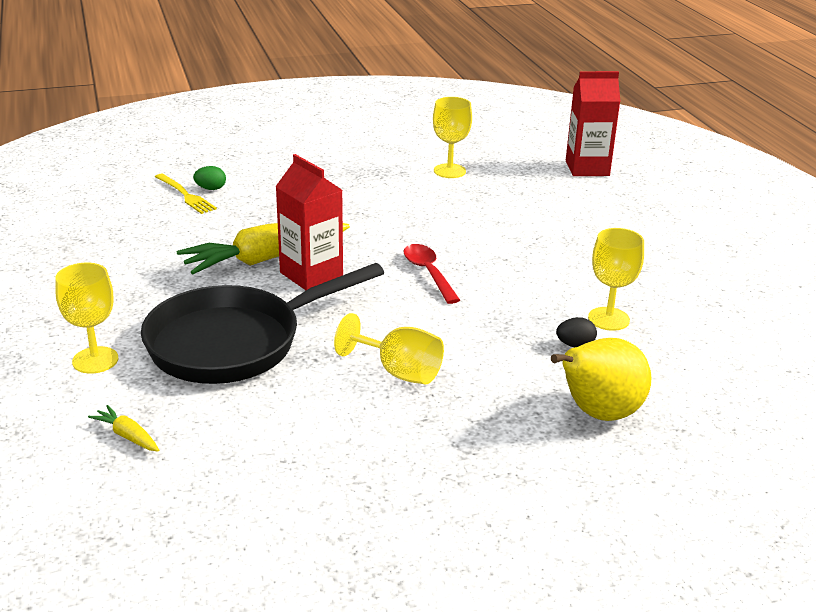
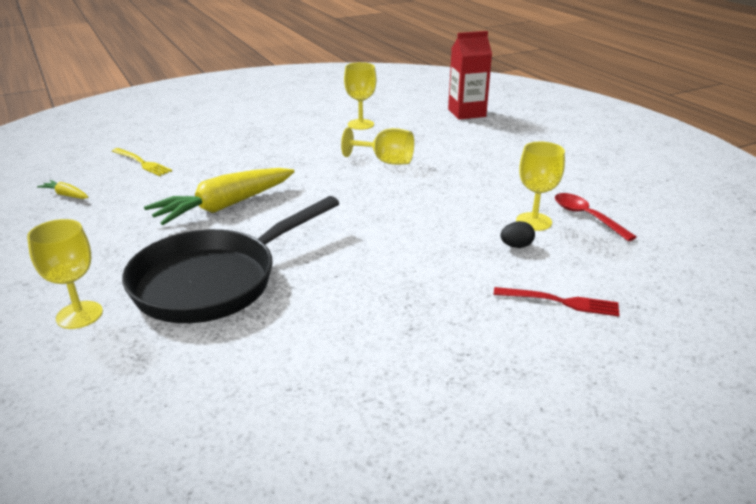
camera: 10 degrees left, 0 degrees up
yellow carrot [88,405,159,452] -> yellow carrot moved to [37,180,88,199]
green egg [193,166,226,190] -> none
red carton [275,154,343,290] -> none
yellow goblet [334,313,444,385] -> yellow goblet moved to [341,127,414,165]
red spoon [404,244,460,304] -> red spoon moved to [555,193,637,241]
yellow pear [551,338,652,421] -> red fork [494,287,620,317]

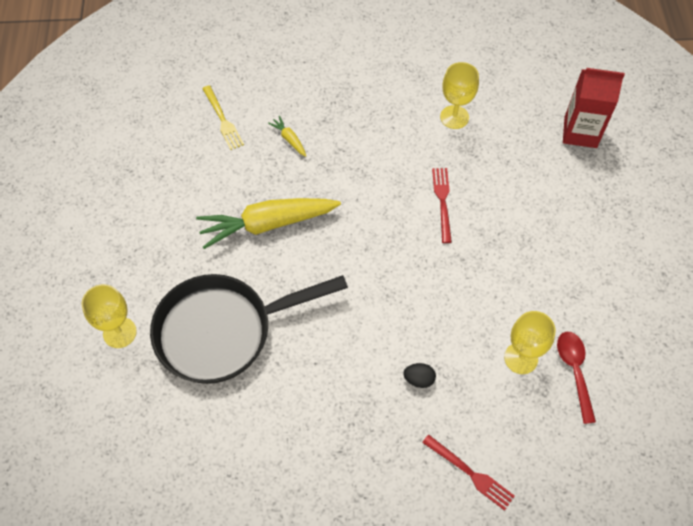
camera: 25 degrees right, 30 degrees up
yellow carrot [37,180,88,199] -> yellow carrot moved to [268,116,306,157]
yellow goblet [341,127,414,165] -> red fork [432,168,452,243]
black egg [500,221,535,248] -> black egg moved to [403,363,436,388]

